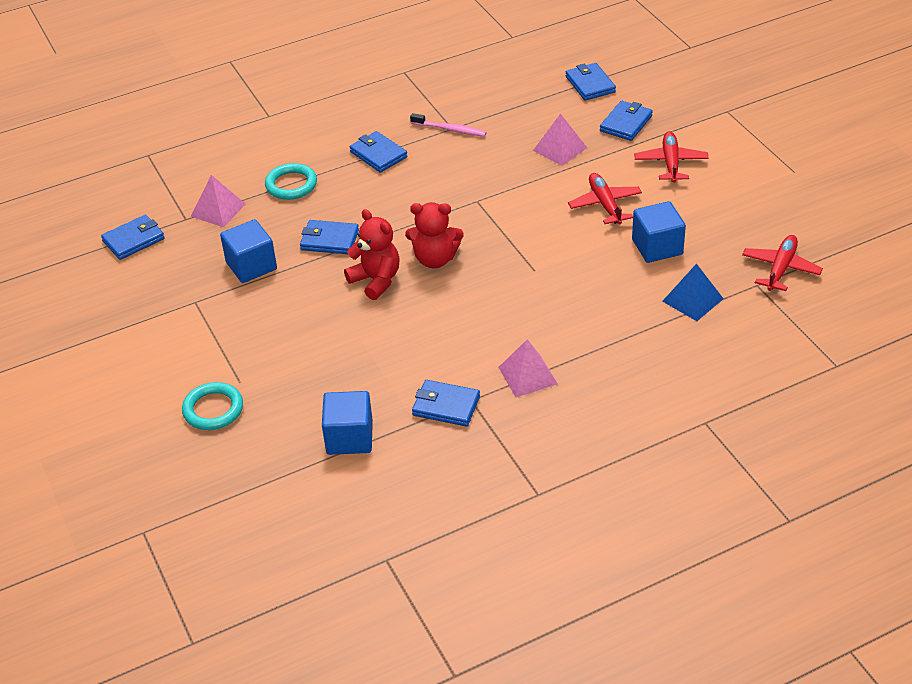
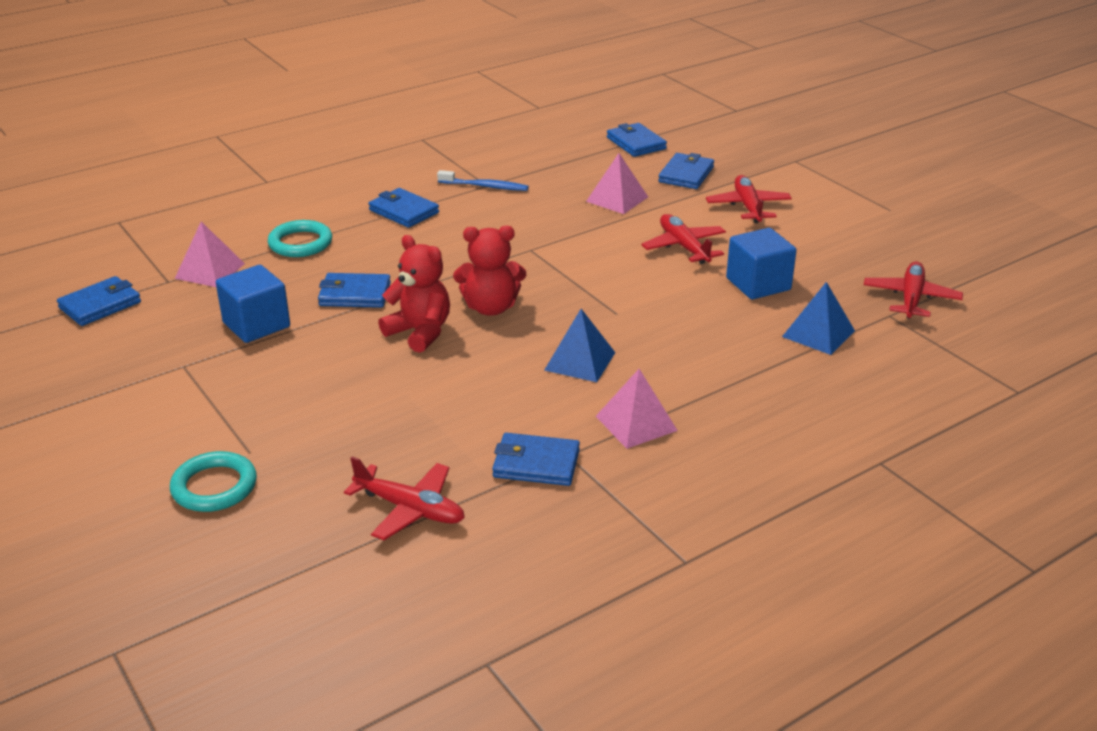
camera: 10 degrees left, 10 degrees down
blue cube [322,391,373,455] -> red plane [344,456,465,540]
pink toothbrush [410,113,487,137] -> blue toothbrush [437,170,529,191]
none -> blue pyramid [544,309,615,382]

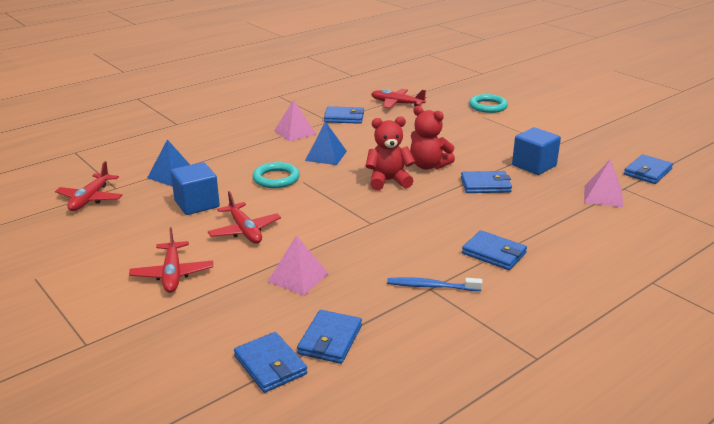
camera: 175 degrees right, 5 degrees down
turquoise ring [268,220,332,257] -> turquoise ring moved to [252,162,300,188]
blue wallet [658,153,714,189] -> blue wallet moved to [297,310,362,364]

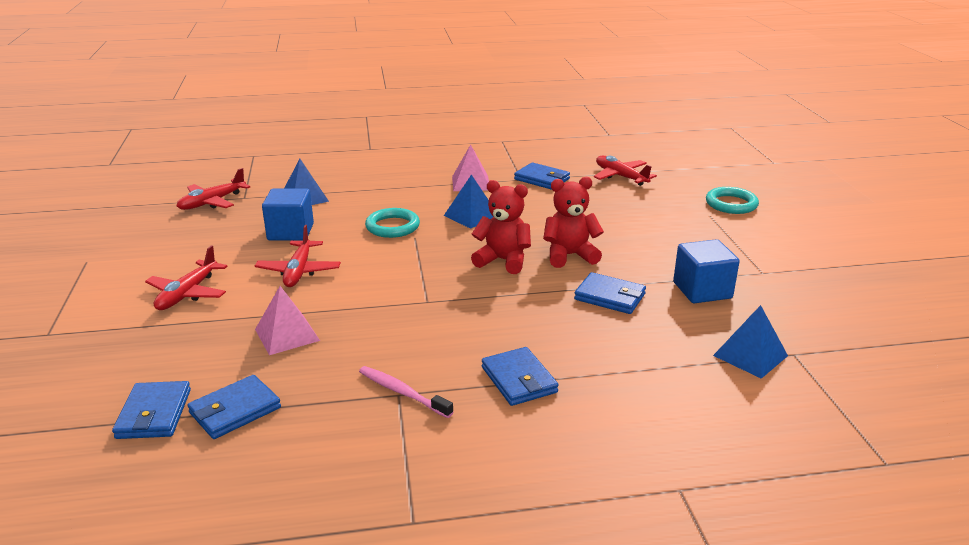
camera: 30 degrees right, 0 degrees up
blue toothbrush [387,277,482,291] -> pink toothbrush [359,366,453,418]
red teddy bear [410,106,455,170] -> red teddy bear turned 105 degrees clockwise [543,177,604,268]
pink pyramid [584,159,623,208] -> blue pyramid [713,305,788,379]
blue wallet [624,154,673,184] -> none

